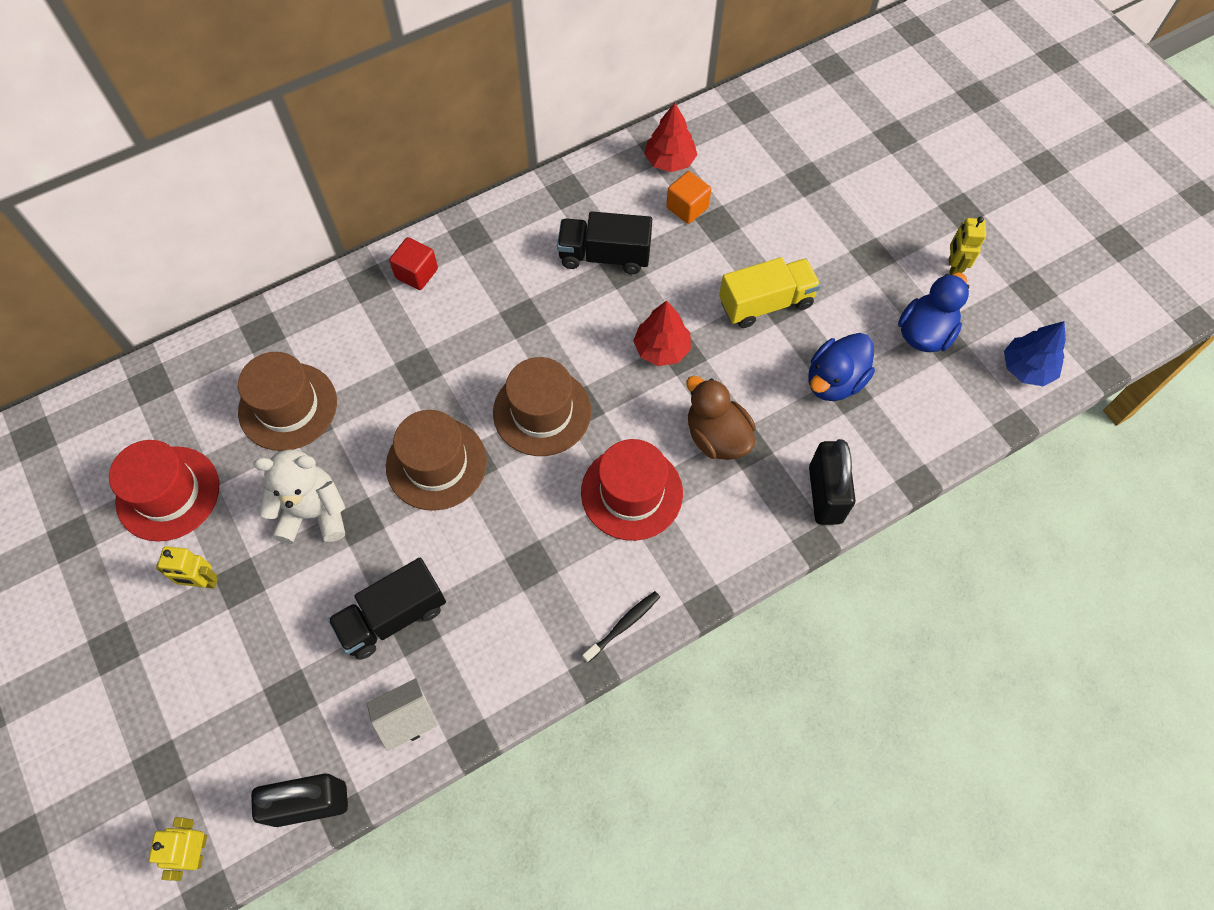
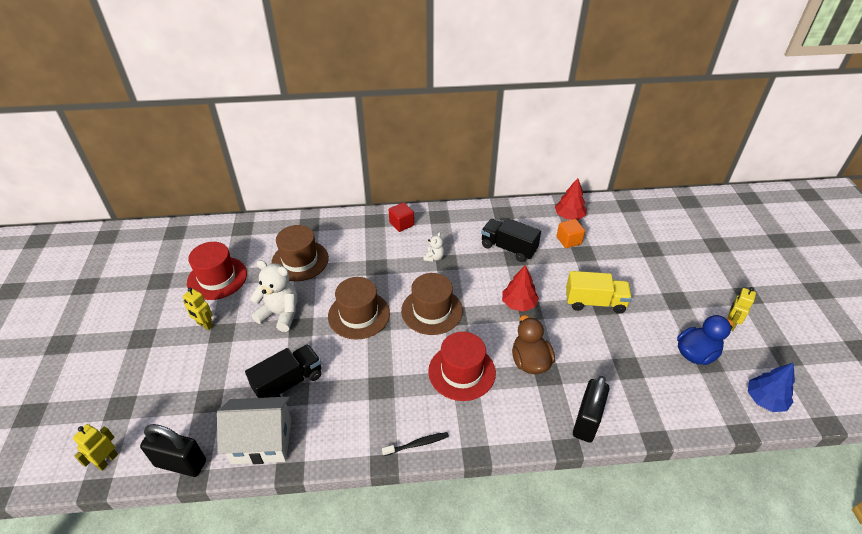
camera: 25 degrees right, 20 degrees down
black truck [328,558,446,660] -> black truck turned 150 degrees clockwise [245,344,321,398]
white house [367,678,438,751] -> white house [217,397,291,464], size x1.69
blue duck [808,333,875,401] -> none
none -> white teddy bear [423,232,444,262]

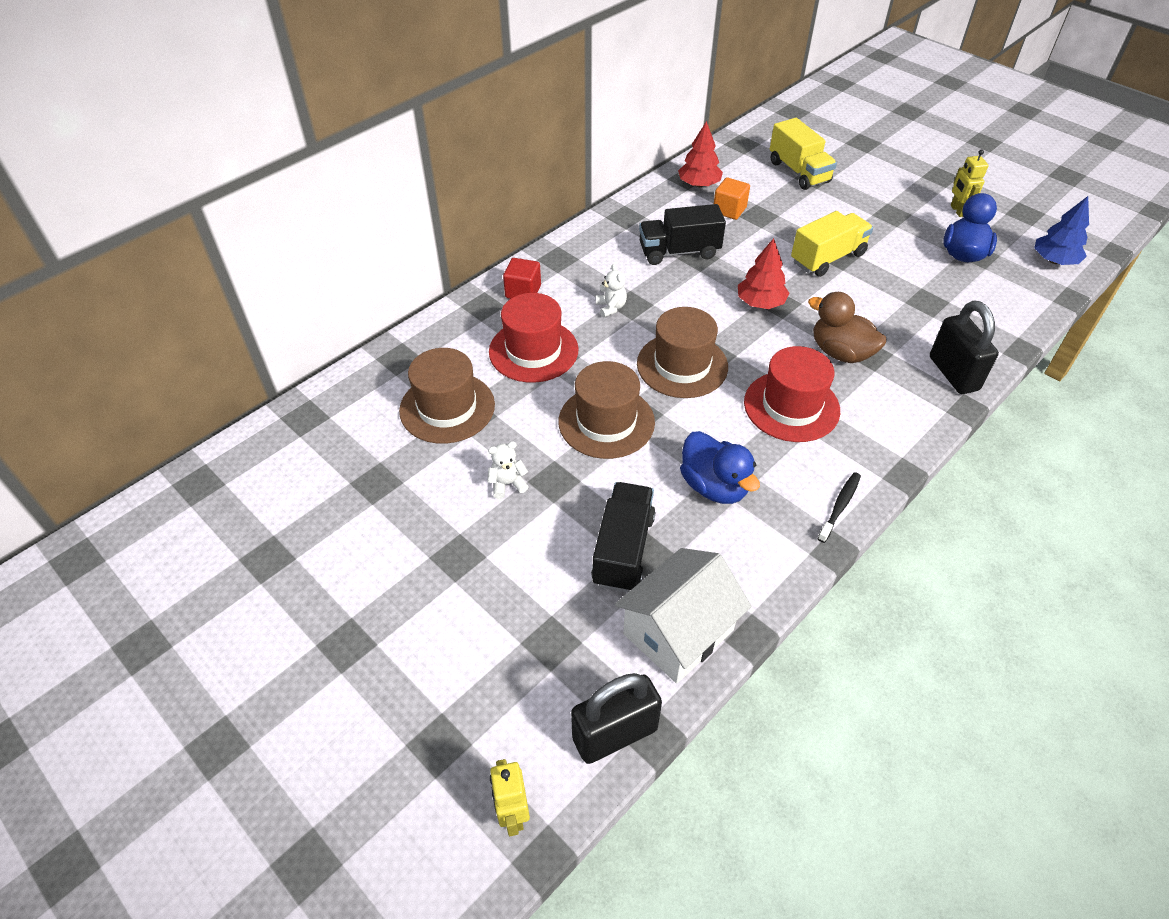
camera: 40 degrees left, 5 degrees up
yellow robot [183,287,213,330] -> none
red hat [187,242,247,300] -> red hat moved to [489,293,578,383]
white teddy bear [250,260,298,332] -> white teddy bear [487,441,529,499], size x0.51
none -> blue duck [680,431,760,504]
none -> yellow truck [770,118,837,190]

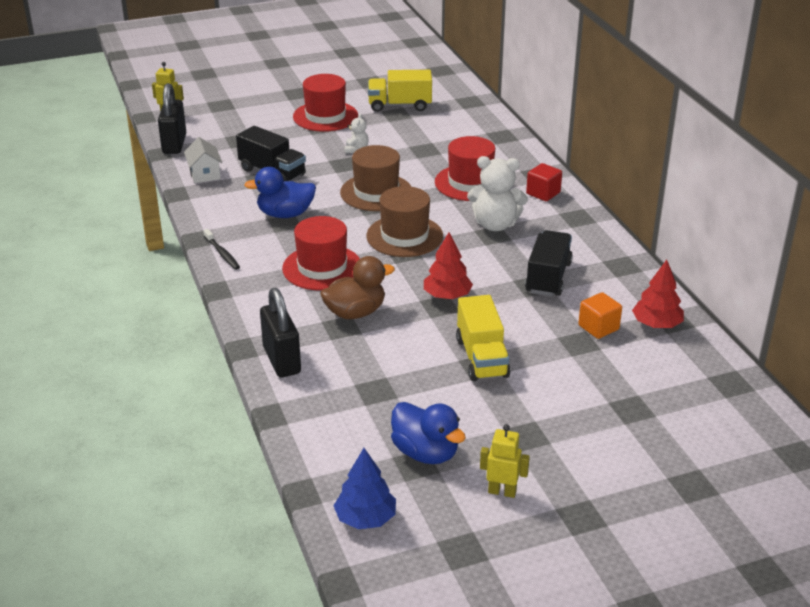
camera: 115 degrees right, 15 degrees down
brown hat [399,348,495,444] -> none
white teddy bear [596,264,627,318] -> white teddy bear [467,156,528,231], size x1.97
white house [615,548,752,684] -> white house [184,137,222,183], size x0.59
yellow truck [770,118,837,190] -> yellow truck moved to [368,70,432,112]
black padlock [930,301,999,394] -> black padlock turned 60 degrees clockwise [260,288,301,377]
none -> red hat [293,74,358,132]

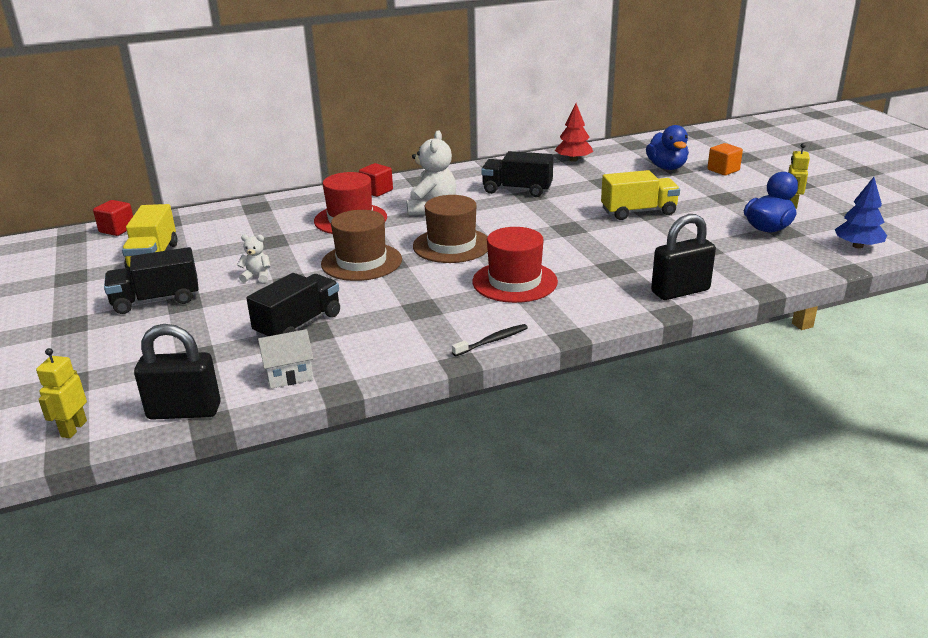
camera: 90 degrees left, 5 degrees down
blue duck [244,167,316,218] -> blue duck moved to [646,125,689,170]
red hat [293,74,358,132] -> black truck [104,247,199,314]
brown duck [320,256,395,319] -> none
red tree [424,232,473,299] -> none
orange cube [578,292,622,339] -> orange cube moved to [707,143,743,175]
none -> red cube [93,200,133,236]

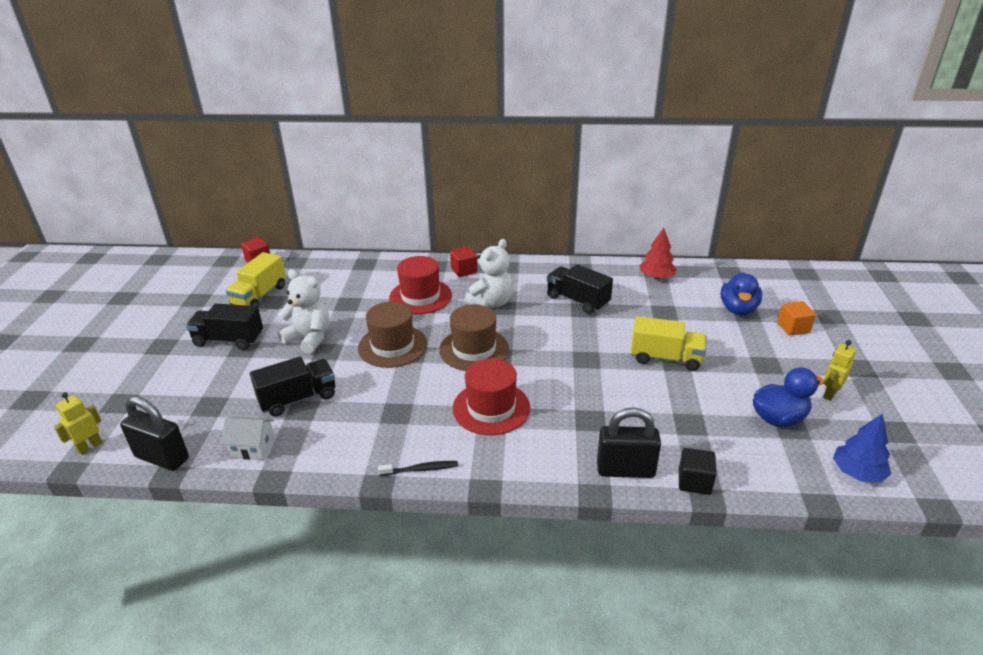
camera: 25 degrees right, 5 degrees up
white teddy bear [237,234,271,283] -> white teddy bear [278,269,329,354], size x1.97
none -> black cube [679,448,716,495]

